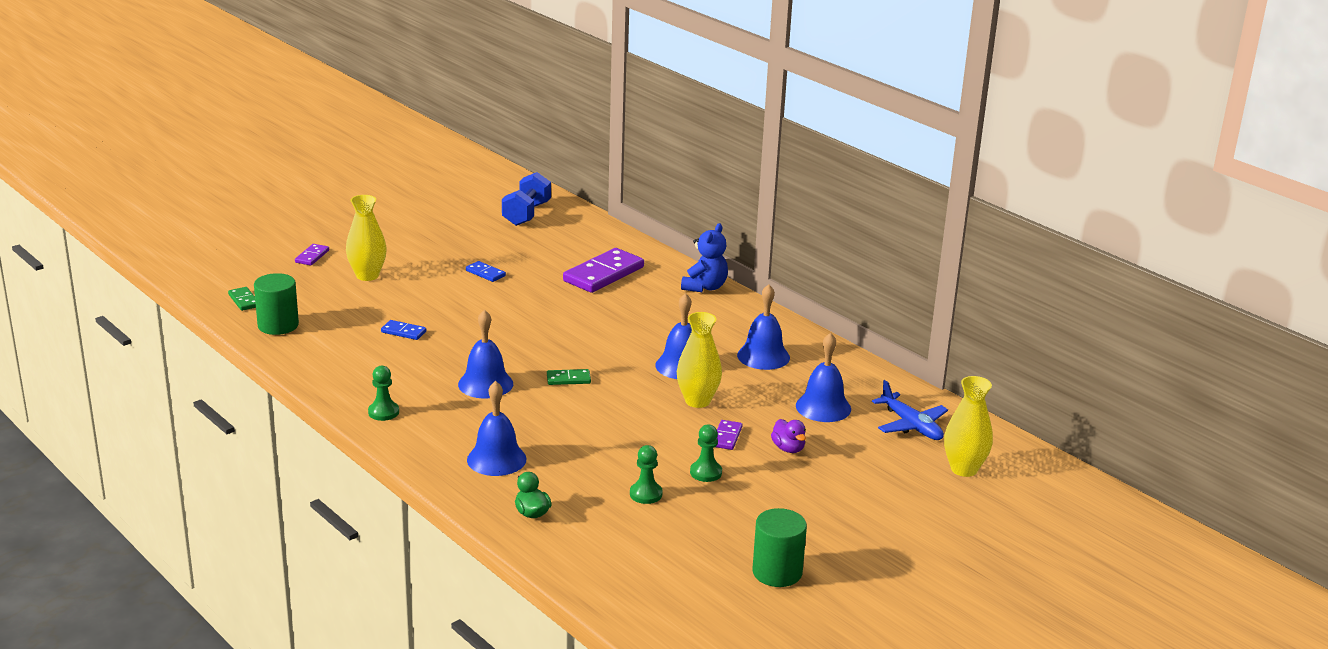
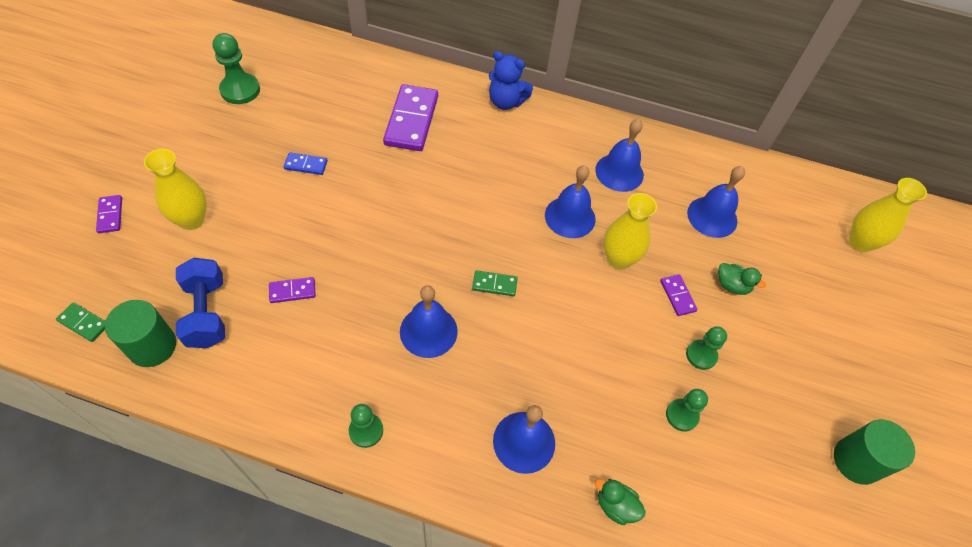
camera: 35 degrees left, 30 degrees up
blue domino [381,320,426,340] -> purple domino [269,277,316,303]
blue dumbbell [502,172,551,226] -> blue dumbbell moved to [176,258,225,348]
green domino [547,369,591,385] -> green domino turned 45 degrees clockwise [472,270,518,296]
blue teddy bear [681,223,728,292] -> blue teddy bear turned 120 degrees clockwise [489,51,533,110]
purple duck [771,419,806,453] -> green duck [718,263,766,295]
blue plane [872,380,948,440] -> none
none -> green pawn [213,33,260,104]

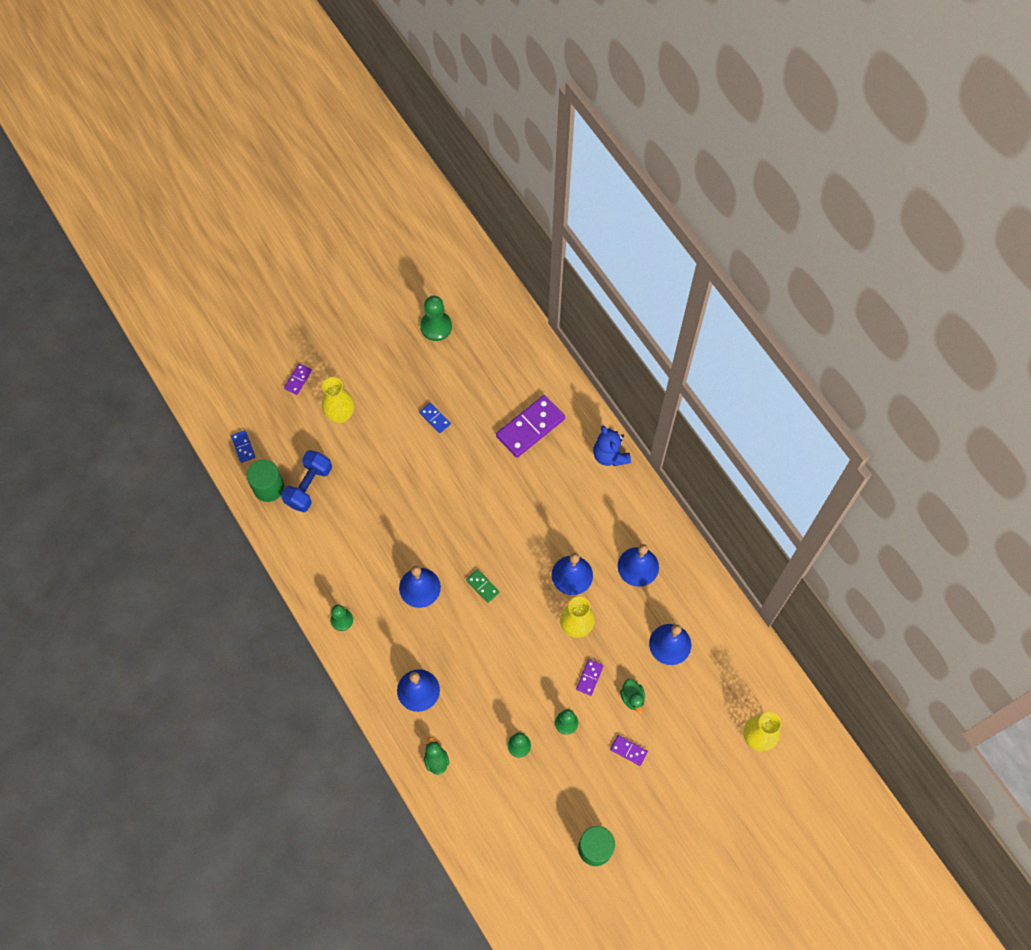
camera: 45 degrees right, 10 degrees up
green domino [56,302,105,342] -> blue domino [231,430,255,463]
purple domino [269,277,316,303] -> purple domino moved to [610,735,648,766]

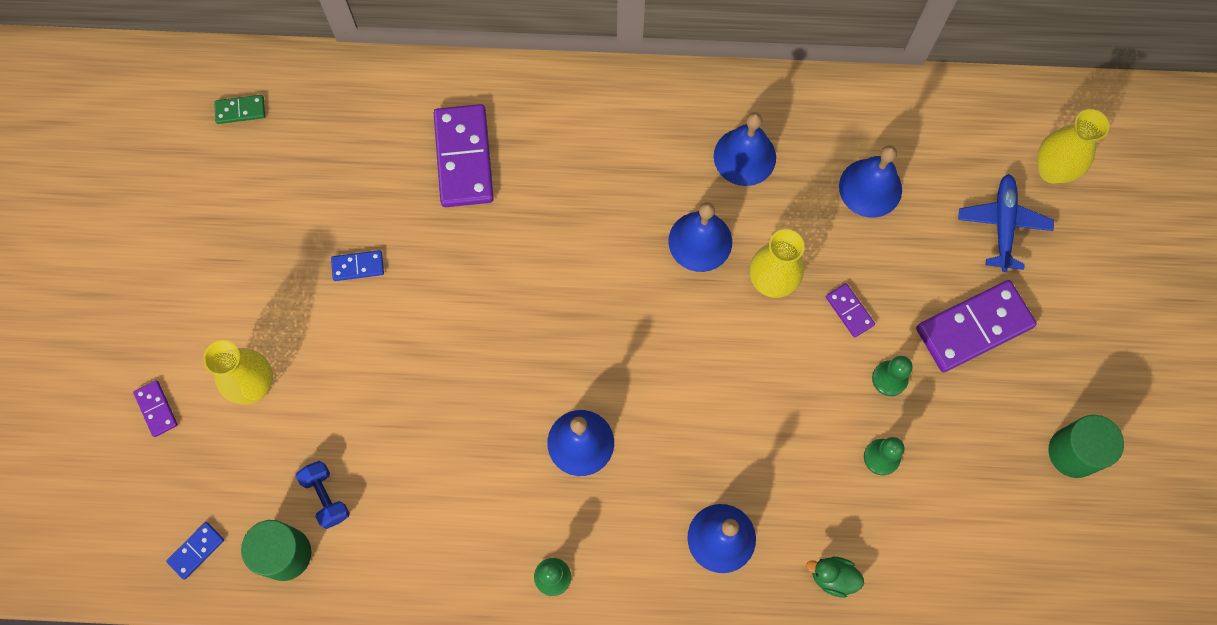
camera: 55 degrees left, 5 degrees up
blue domino [231,430,255,463] -> blue domino turned 60 degrees counterclockwise [166,522,224,580]
blue dumbbell [281,450,332,512] -> blue dumbbell [296,461,350,529], size x0.64
green pawn [420,296,452,341] -> none
green domino [466,569,499,603] -> green domino moved to [214,95,265,124]
blue teddy bear [593,426,631,466] -> none
purple domino [610,735,648,766] -> purple domino [916,280,1037,372], size x2.10
green duck [620,679,645,713] -> none
none -> blue plane [958,174,1054,272]

